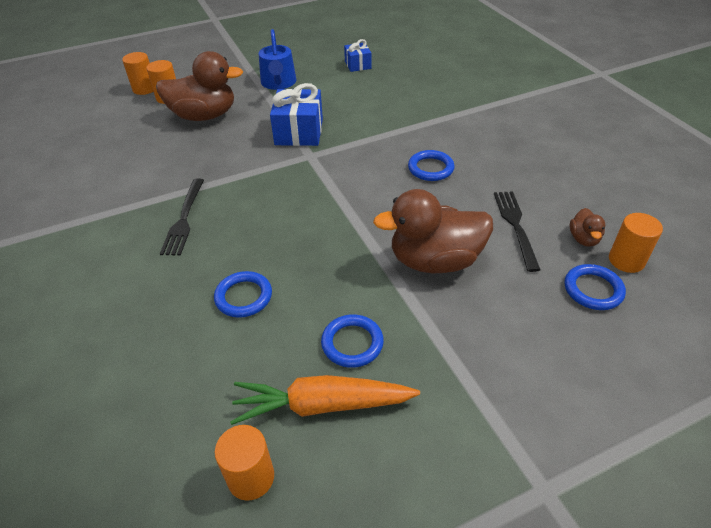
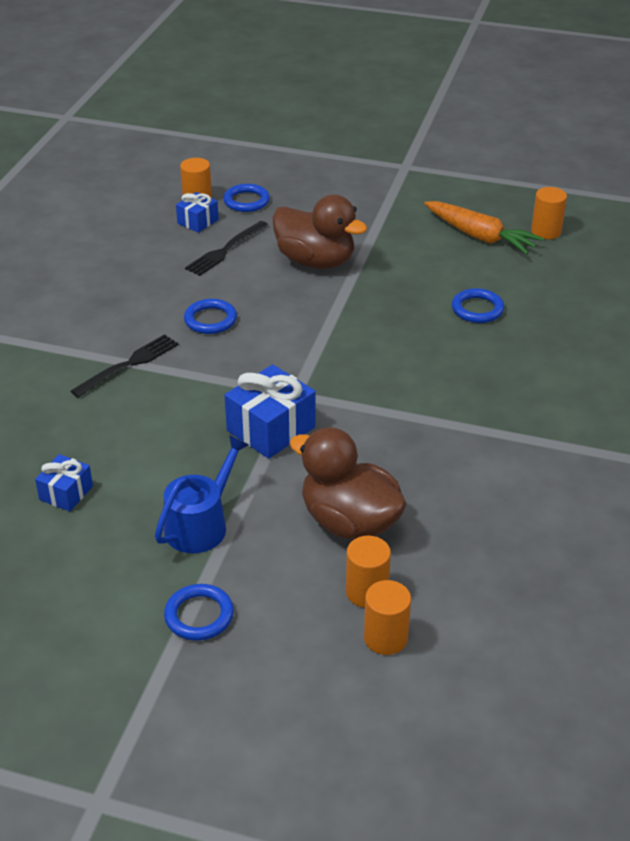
camera: 140 degrees left, 5 degrees down
black fork [160,178,204,255] -> black fork moved to [70,334,179,397]
blue ring [321,314,384,368] -> blue ring moved to [164,584,234,641]
brown duck [569,208,605,247] -> blue gift [176,192,219,233]

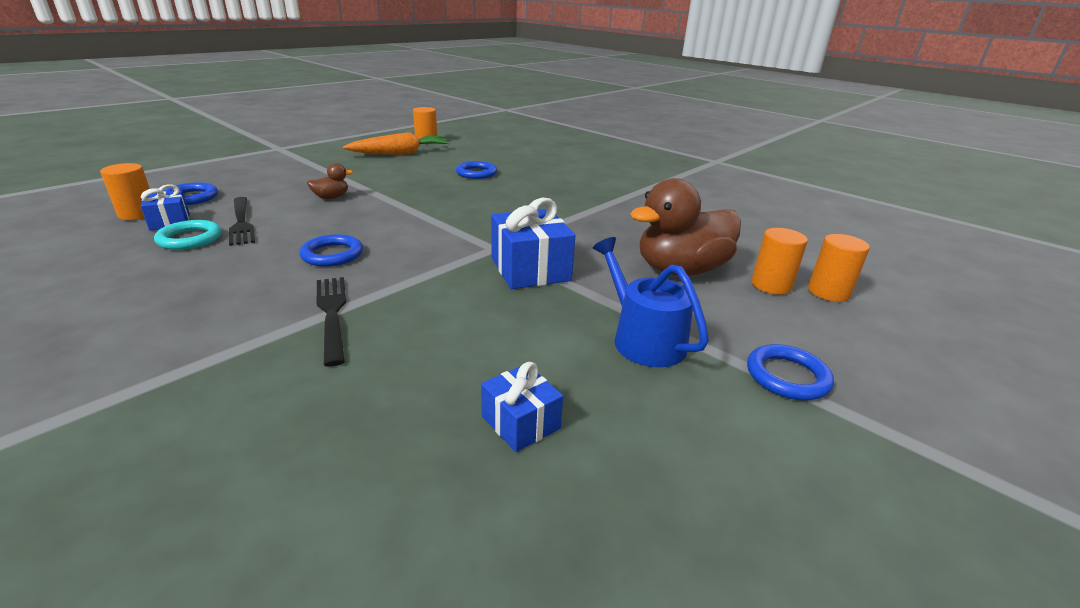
camera: 65 degrees left, 10 degrees down
brown duck [272,194,367,269] -> brown duck [307,163,353,199], size x0.45
none -> turquoise ring [154,220,221,250]

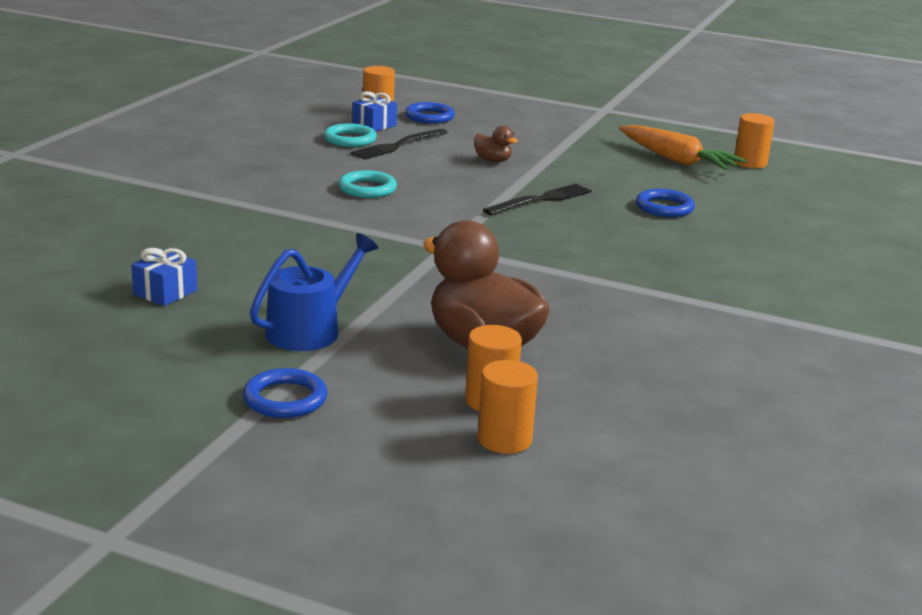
camera: 70 degrees right, 5 degrees down
blue ring [299,234,363,267] -> turquoise ring [338,170,397,198]
black fork [317,277,346,367] -> black fork moved to [483,184,592,215]
blue gift [491,198,575,289] -> none

